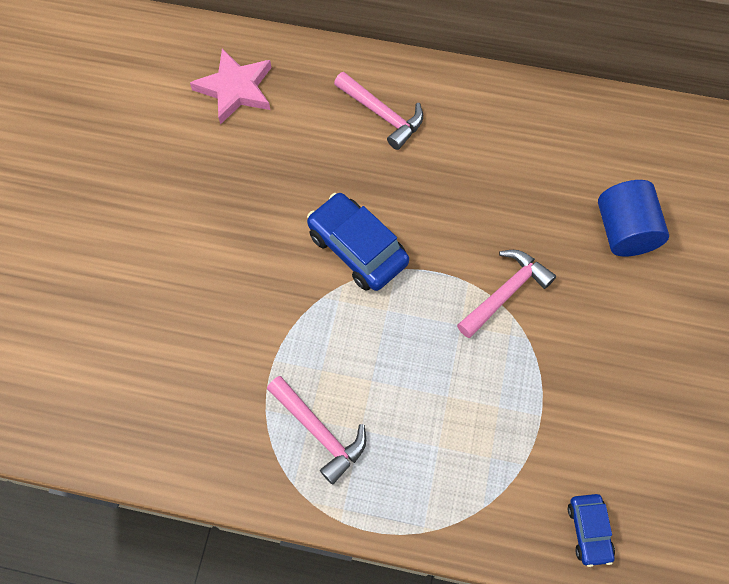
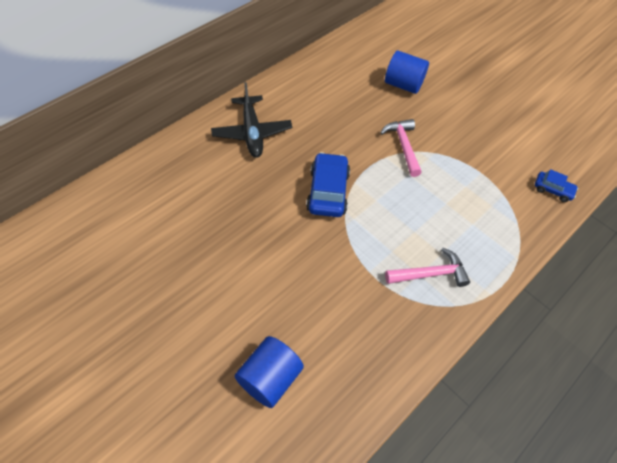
camera: 60 degrees left, 10 degrees down
pink star [190,48,272,125] -> none
blue car [307,193,409,291] -> blue car turned 105 degrees clockwise [306,152,350,217]
pink hammer [334,72,423,150] -> black plane [211,82,292,158]
none -> blue cylinder [235,336,304,408]

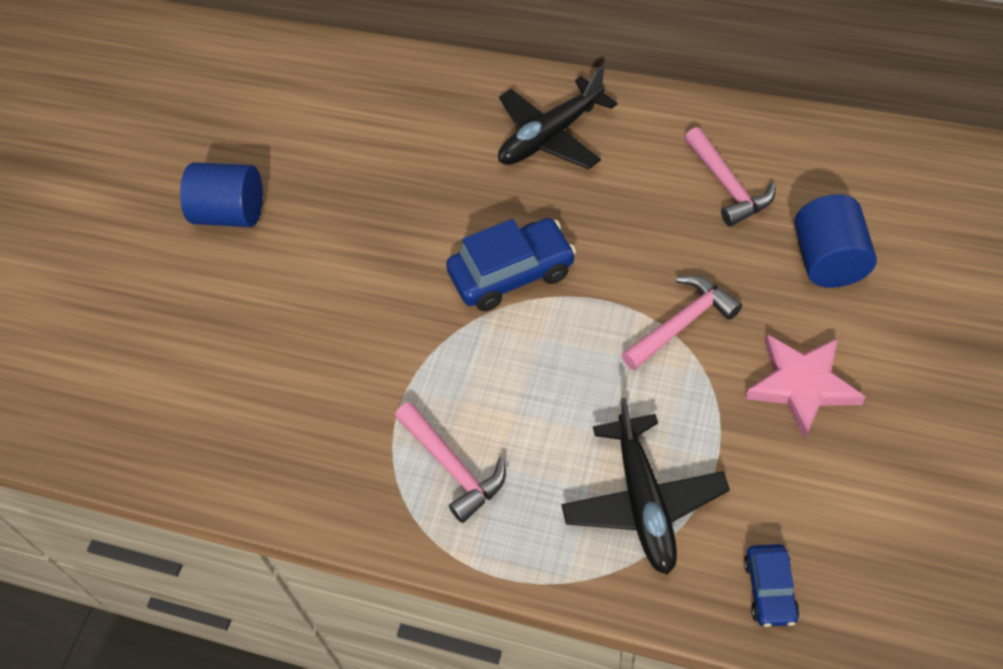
camera: 70 degrees right, 0 degrees up
blue cylinder [235,336,304,408] -> blue cylinder moved to [180,162,263,227]
none -> black plane [561,398,730,575]
none -> pink hammer [685,127,776,226]
none -> pink star [745,334,865,438]

